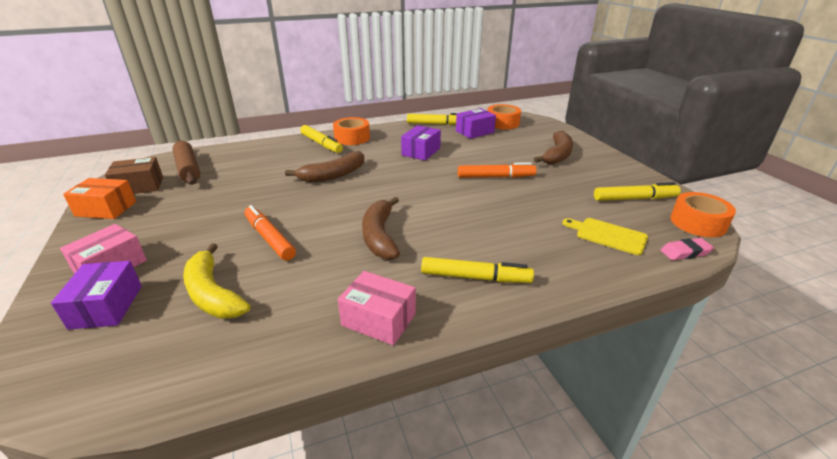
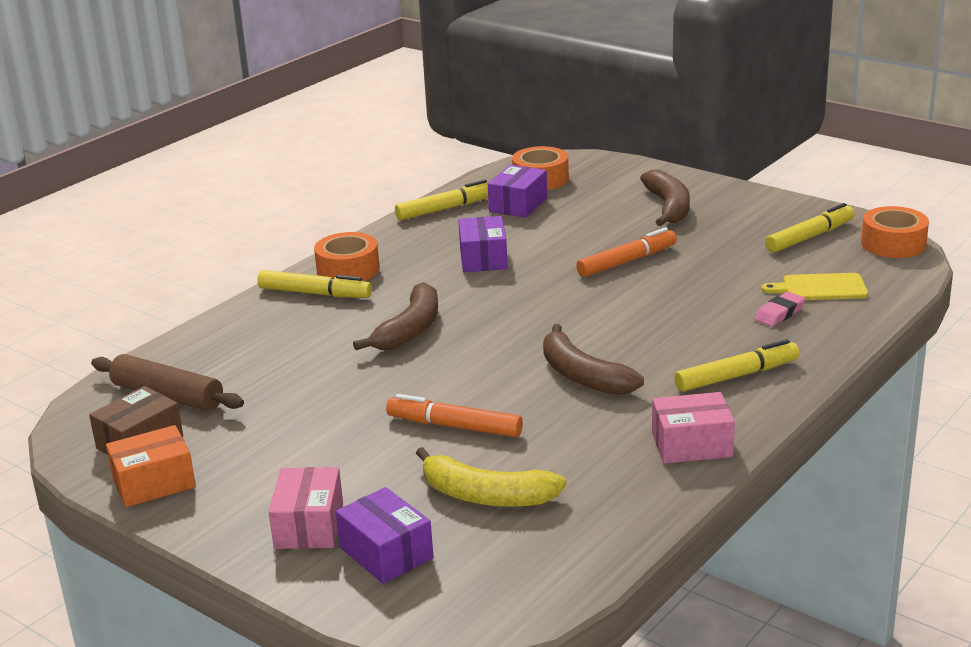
camera: 30 degrees left, 5 degrees down
pink eraser [661,238,714,260] -> pink eraser moved to [754,292,805,327]

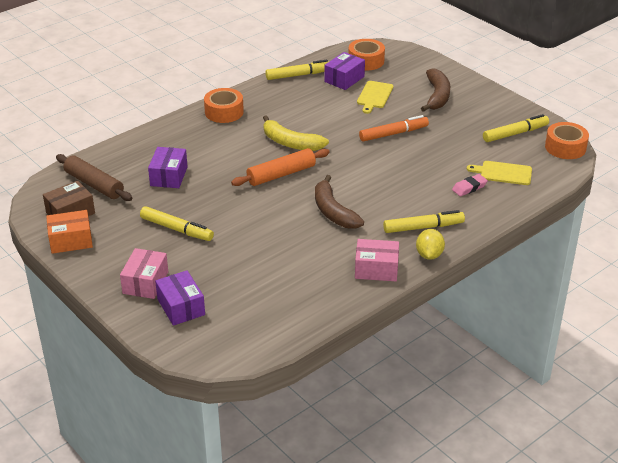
camera: 10 degrees right, 10 degrees up
yellow marker [257,270,372,298] -> yellow marker moved to [140,206,214,241]
brown banana [353,282,438,350] -> none
orange marker [386,394,523,437] -> none
yellow banana [416,447,567,507] -> yellow banana moved to [263,115,329,151]
purple box [458,216,508,272] -> purple box moved to [148,147,188,188]
none -> orange rolling pin [231,148,330,186]
none -> yellow cutting board [357,81,393,114]
none -> yellow lemon [416,229,445,260]

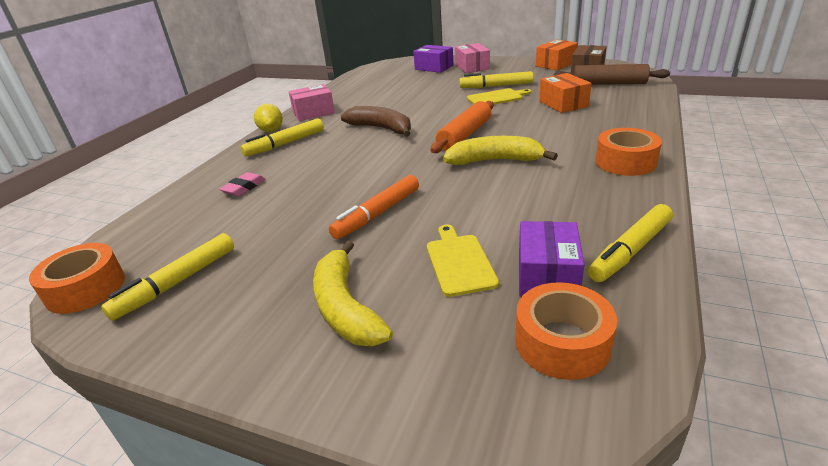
camera: 155 degrees right, 5 degrees down
purple box [148,147,188,188] -> orange box [539,73,592,113]
brown banana [421,68,450,112] -> yellow banana [313,241,393,346]
yellow cutting board [467,161,532,185] -> yellow cutting board moved to [467,88,532,104]

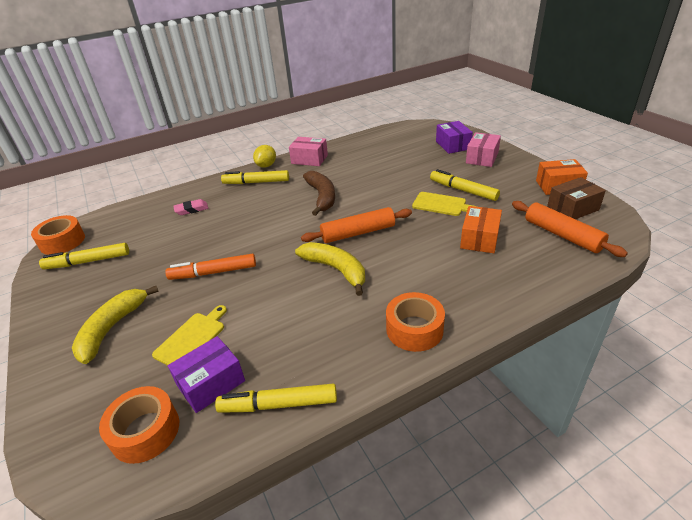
camera: 40 degrees right, 5 degrees up
brown rolling pin [554,64,670,85] -> orange rolling pin [512,201,628,257]

